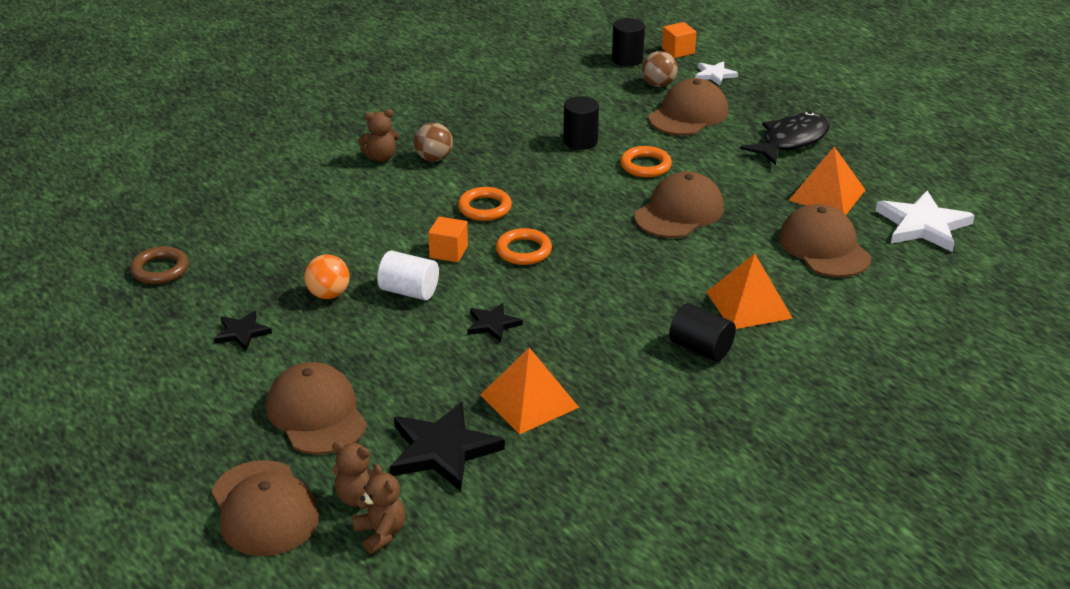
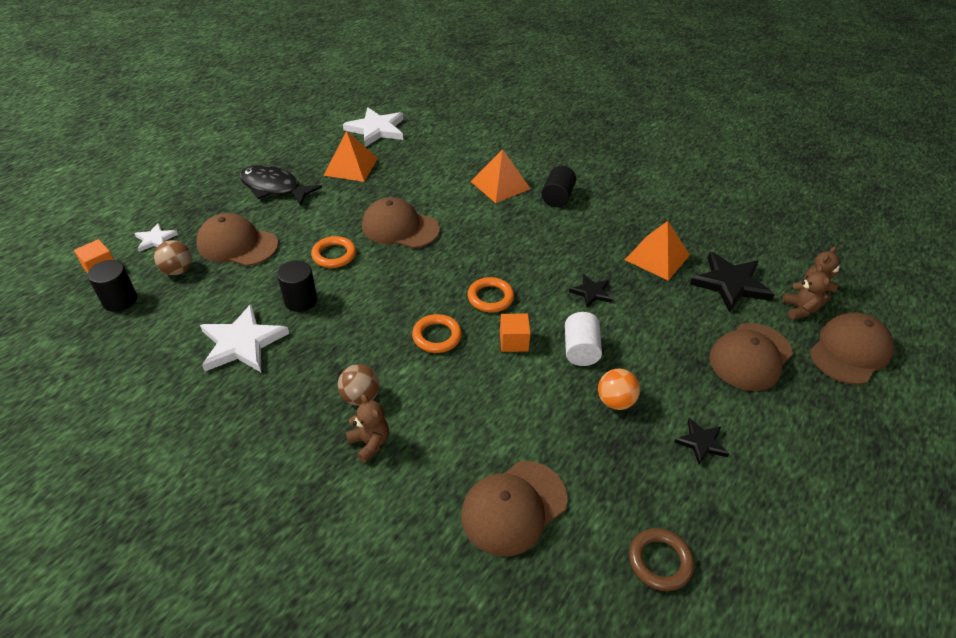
camera: 110 degrees left, 10 degrees up
brown cap [779,204,871,277] -> brown cap moved to [461,461,568,556]
none -> white star [200,304,289,372]

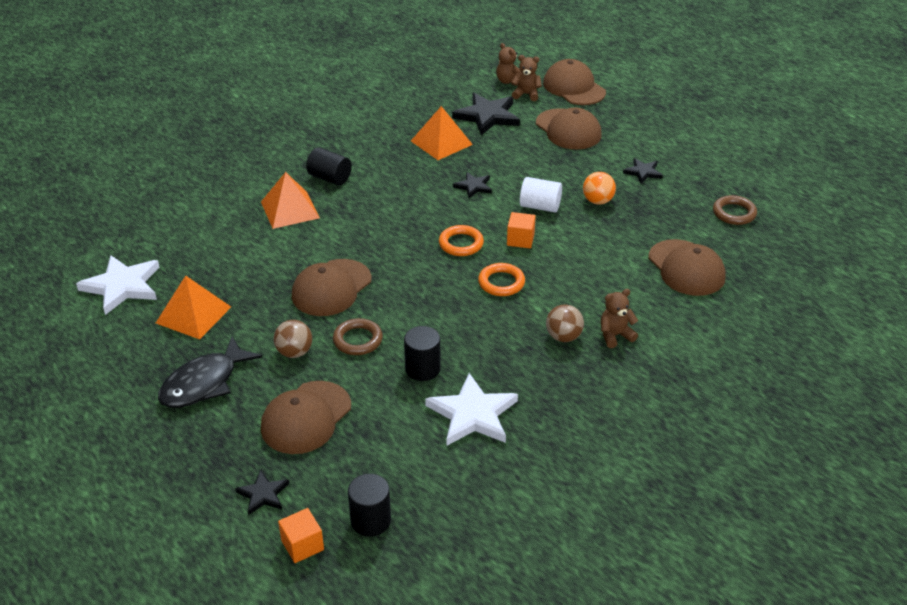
camera: 75 degrees left, 5 degrees down
white star [134,223,178,252] -> black star [235,469,290,515]
brown ball [154,240,192,275] -> brown ball moved to [274,320,312,358]
orange ring [311,236,356,268] -> brown ring [333,318,383,355]

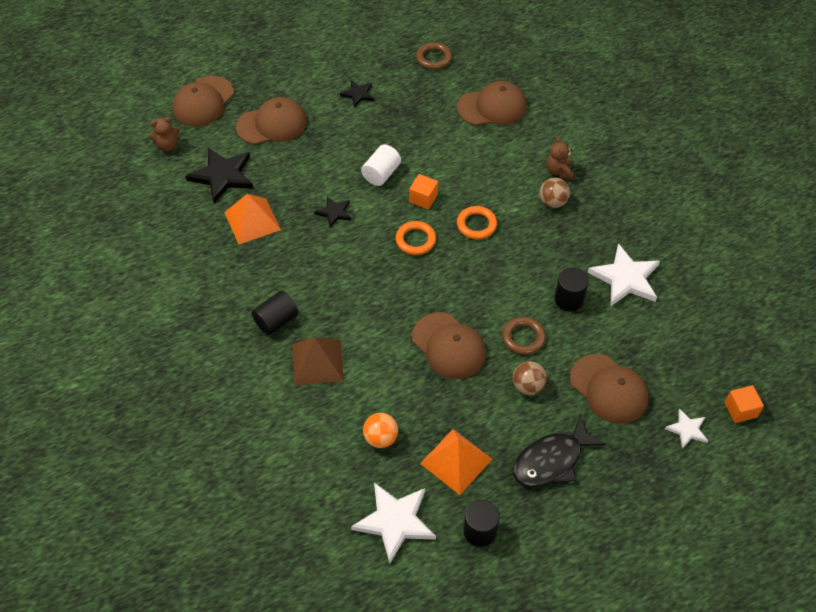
camera: 75 degrees left, 15 degrees up
black fish [158,336,262,408] -> black fish turned 90 degrees clockwise [513,415,606,487]
black star [235,469,290,515] -> white star [665,408,708,449]
orange pyramid [261,172,320,229] -> brown pyramid [292,337,344,386]
black cylinder [348,474,391,537] -> black cylinder moved to [463,500,500,547]
brown teddy bear [511,55,542,101] -> none
brown cap [543,59,606,105] -> brown cap turned 45 degrees counterclockwise [173,76,234,127]
orange ball [583,172,616,205] -> orange ball moved to [363,413,398,448]

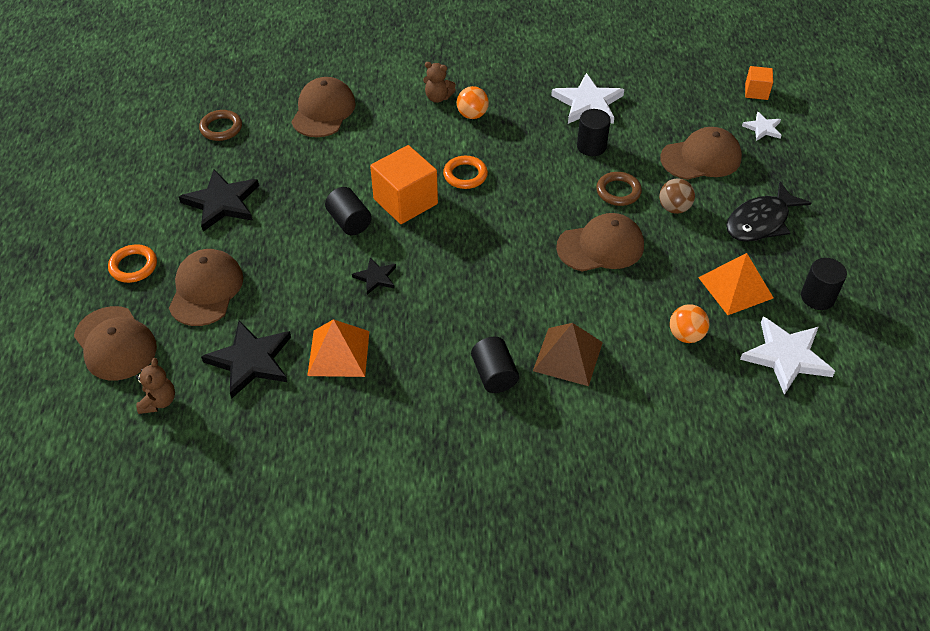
camera: 65 degrees left, 5 degrees down
black star [340,80,374,107] -> black star [179,170,259,232], size x1.86
white cylinder [361,144,401,186] -> black cylinder [325,187,372,235]
orange ring [395,221,436,255] -> orange ring moved to [108,244,157,283]
orange cube [409,174,438,210] -> orange cube [370,145,438,224], size x1.89
black fish [513,415,606,487] -> black fish turned 60 degrees clockwise [726,181,811,242]
brown ball [539,178,570,208] -> orange ball [457,86,489,119]

